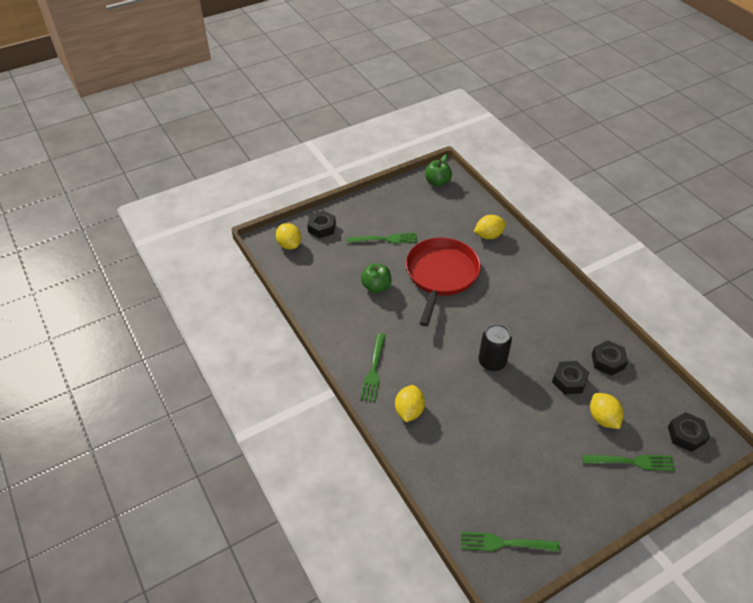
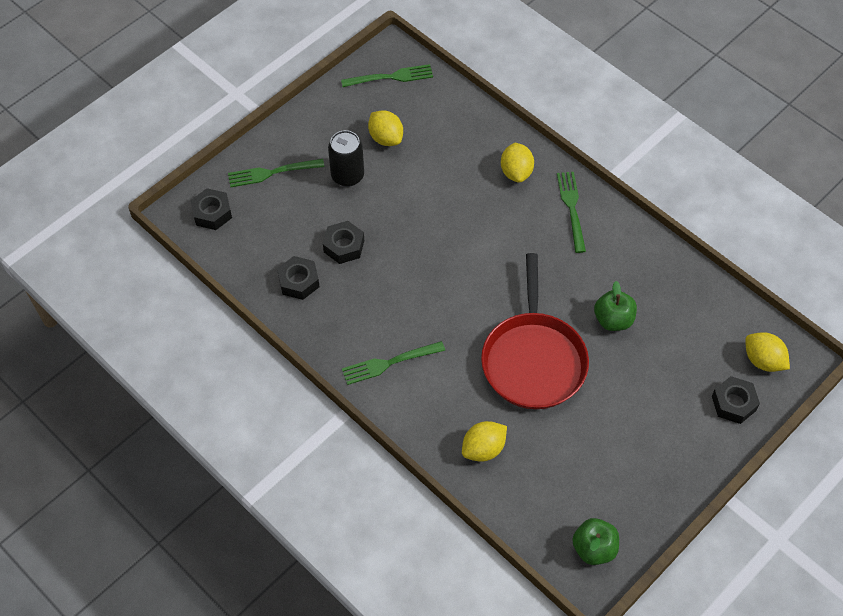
camera: 165 degrees right, 10 degrees up
green fork [347,233,418,244] -> green fork moved to [342,341,445,385]
black can [478,324,512,371] -> black can moved to [328,130,364,187]
yellow lemon [590,393,623,429] -> yellow lemon moved to [368,110,403,146]

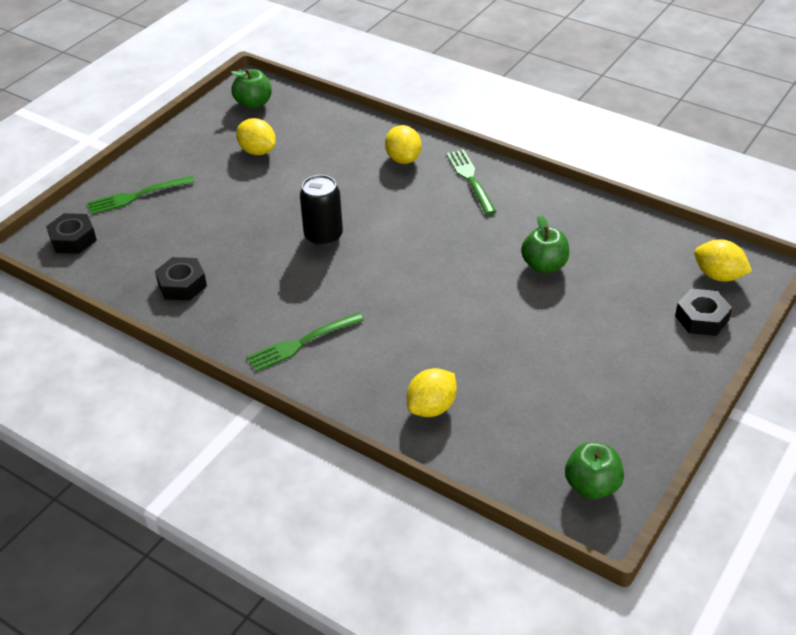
camera: 10 degrees left, 15 degrees down
black nut [323,221,364,264] -> none
black can [328,130,364,187] -> black can moved to [300,175,343,247]
green fork [341,64,433,87] -> green apple [231,68,272,109]
red pan [481,253,589,409] -> none

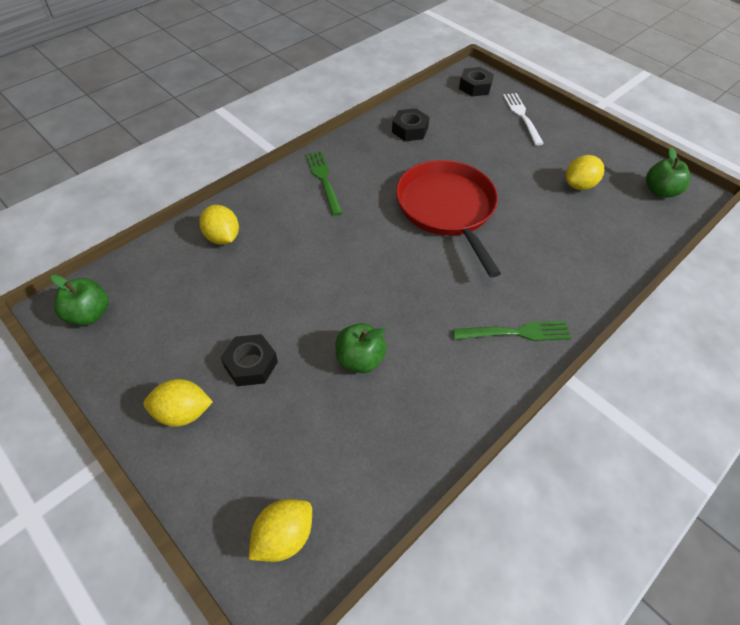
camera: 100 degrees right, 10 degrees up
green fork [87,176,195,215] -> white fork [503,93,544,146]
black can [300,175,343,247] -> red pan [396,160,501,278]
yellow lemon [385,125,422,164] -> yellow lemon moved to [143,379,213,427]
black nut [675,289,732,336] -> black nut moved to [221,334,278,386]

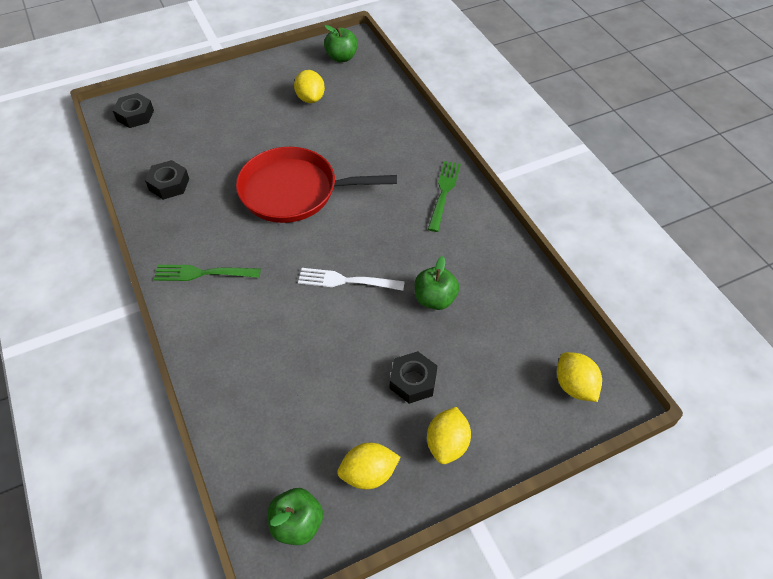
camera: 70 degrees left, 0 degrees up
yellow lemon [199,205,239,245] -> yellow lemon moved to [337,443,401,489]
white fork [503,93,544,146] -> white fork moved to [298,268,405,291]

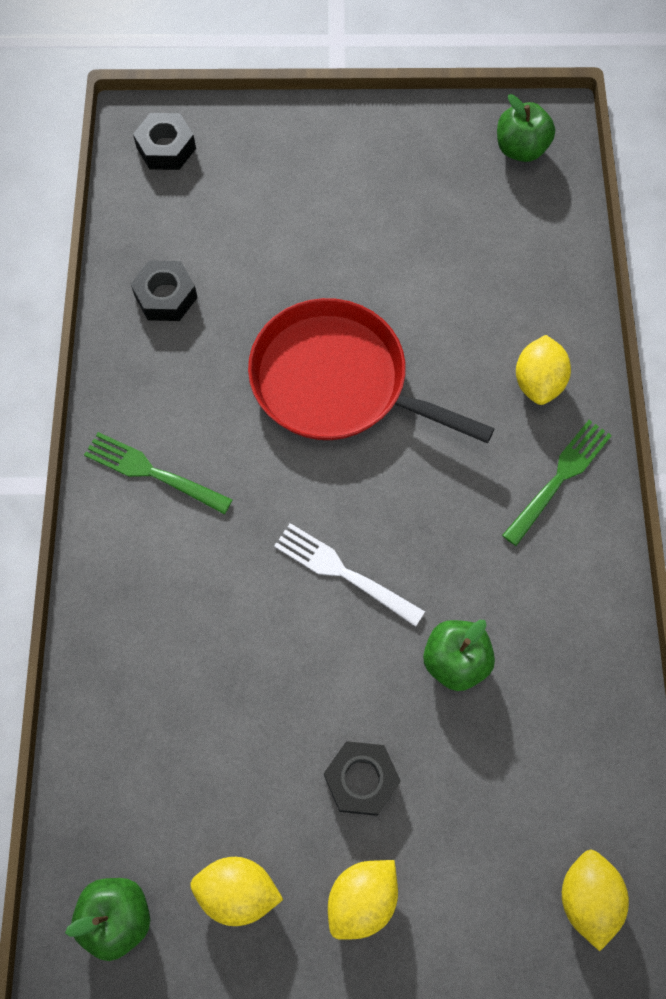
camera: 25 degrees right, 15 degrees up
yellow lemon [294,70,325,103] -> yellow lemon moved to [516,335,571,405]

